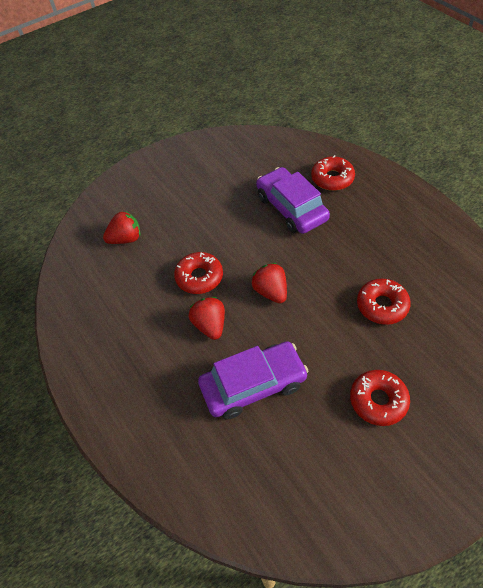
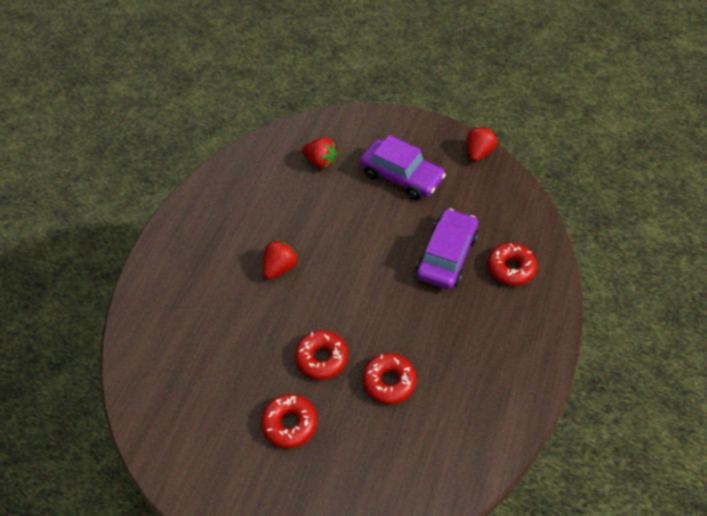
camera: 50 degrees right, 0 degrees up
red donut [174,252,223,294] -> red donut moved to [295,330,348,380]
purple car [198,341,309,420] -> purple car moved to [360,135,446,200]
red strawberry [251,263,287,303] -> red strawberry moved to [467,127,497,162]

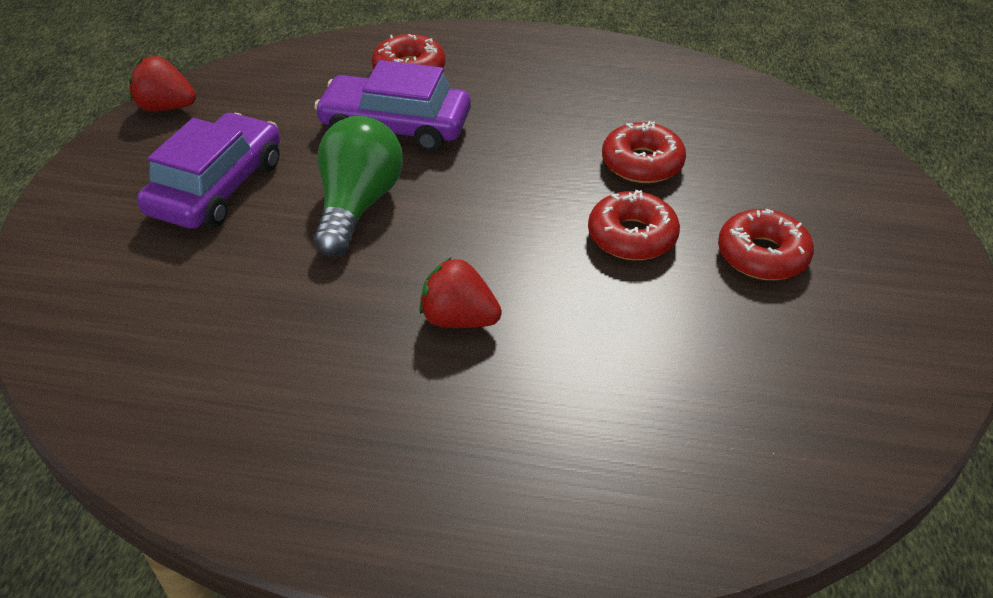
camera: 100 degrees left, 10 degrees down
red strawberry [302,138,337,169] -> none
none -> green light bulb [314,116,403,257]

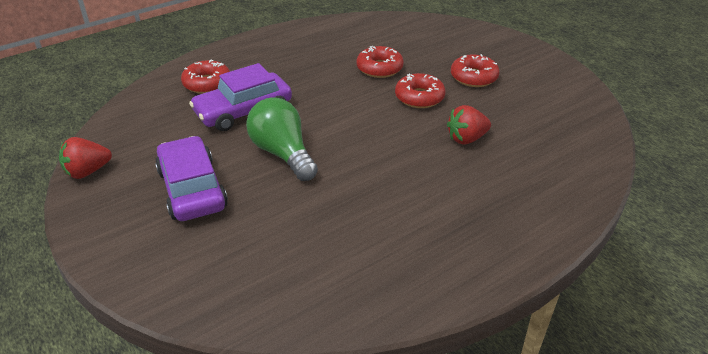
camera: 45 degrees left, 5 degrees down
red strawberry [419,258,502,328] -> red strawberry moved to [447,105,491,145]

